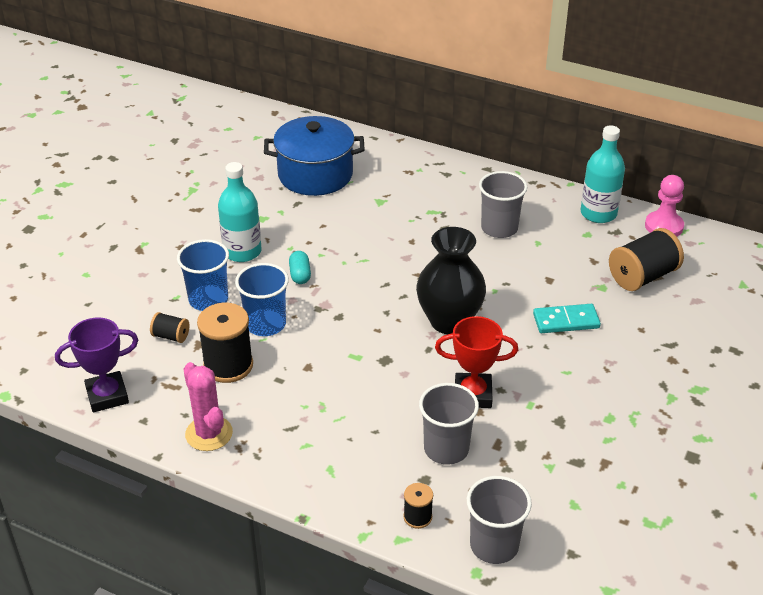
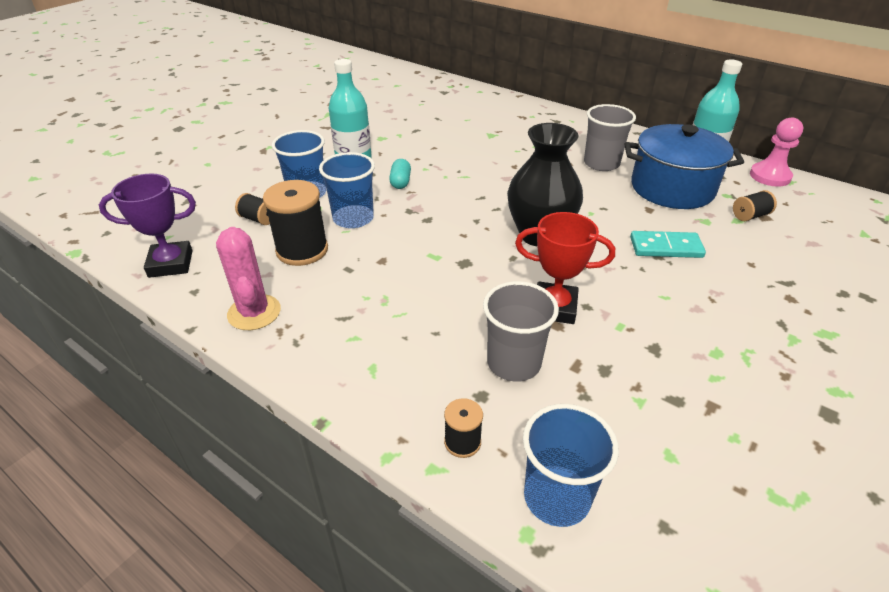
camera: 10 degrees right, 0 degrees up
blue pot [264,116,365,196] -> blue pot moved to [625,124,744,209]
grey cup [467,476,532,564] -> blue cup [523,404,619,527]
black spool [609,228,684,291] -> black spool [733,190,777,221], size x0.51

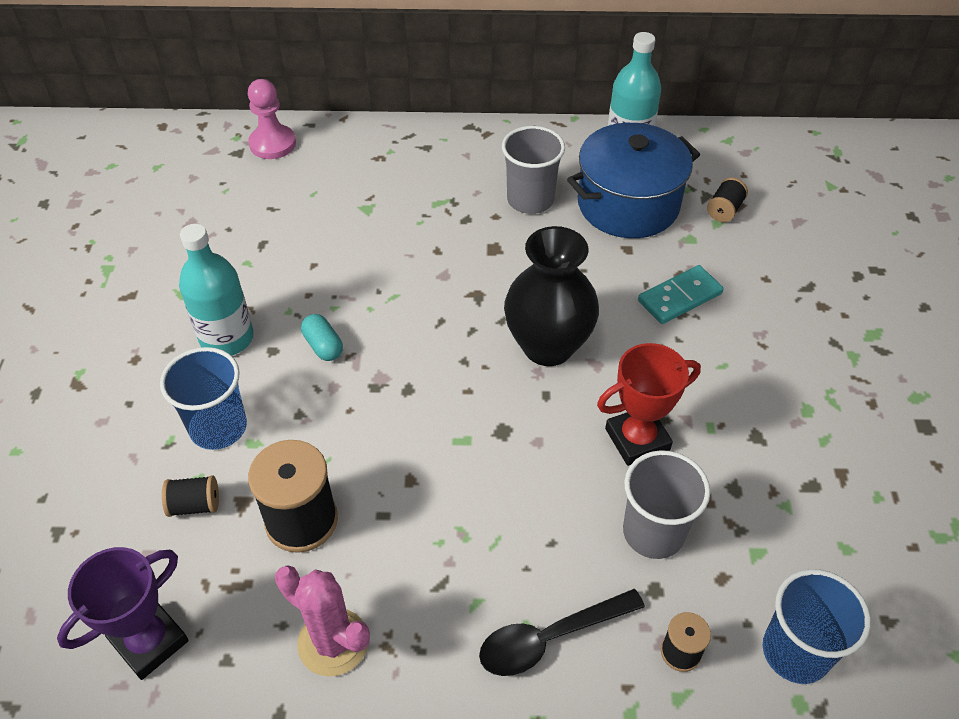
camera: 35 degrees left, 10 degrees up
blue cup [319,152,375,228] -> none
pink pawn [750,118,803,187] -> pink pawn moved to [248,79,296,159]
none -> black spoon [479,589,645,676]

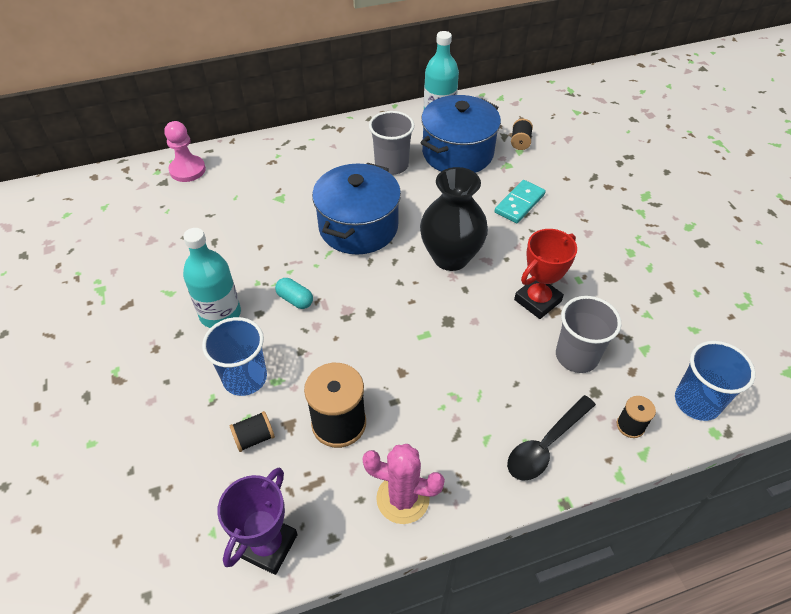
camera: 20 degrees left, 0 degrees up
none -> blue pot [312,163,401,255]

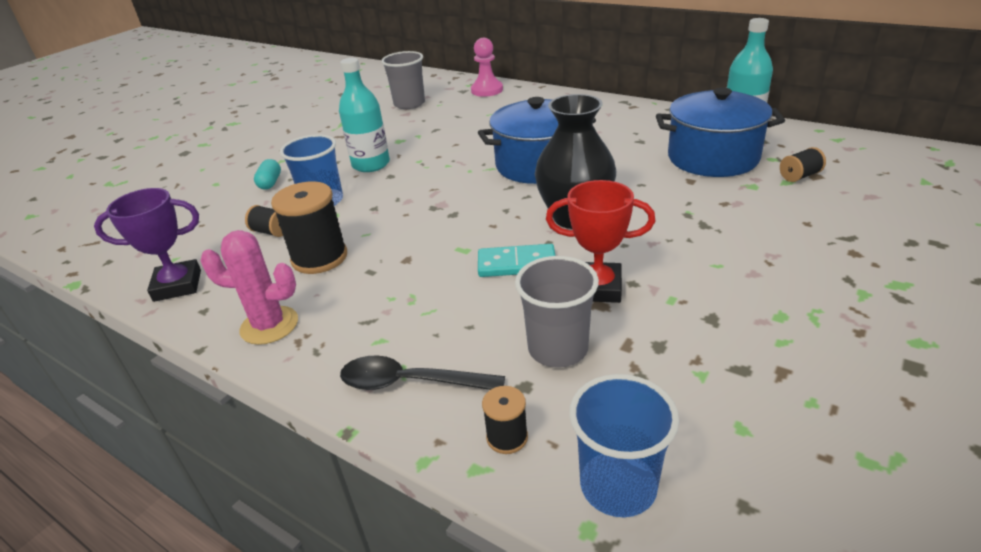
camera: 55 degrees right, 15 degrees down
turquoise capsule [275,278,313,309] -> turquoise capsule moved to [254,159,281,190]
pink cactus [363,444,445,524] -> pink cactus turned 60 degrees counterclockwise [200,230,298,345]
grey cup [369,111,414,175] -> grey cup moved to [381,51,425,109]
turquoise domino [495,180,546,223] -> turquoise domino moved to [478,244,555,277]

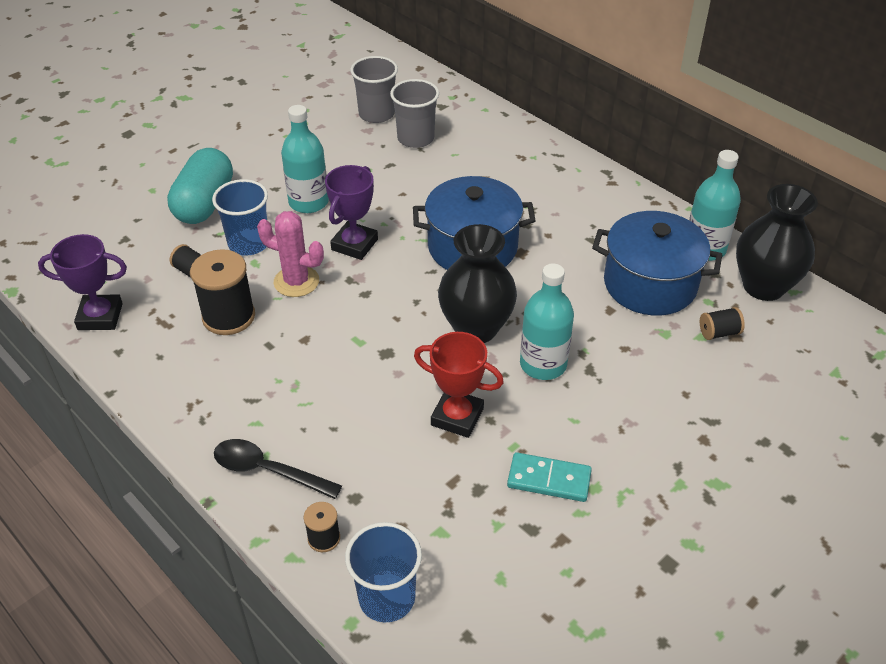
camera: 10 degrees right, 10 degrees up
pink cactus [200,230,298,345] -> pink cactus moved to [257,211,324,297]
turquoise capsule [254,159,281,190] -> turquoise capsule [167,148,233,224], size x2.20
pink pawn [471,38,503,97] -> none
turquoise domino [478,244,555,277] -> turquoise domino moved to [507,452,592,502]
grey cup [515,256,599,368] -> grey cup moved to [390,79,439,148]
none -> purple trophy [325,165,378,260]
none -> turquoise bottle [520,263,574,380]
none -> black vase [736,184,818,301]

